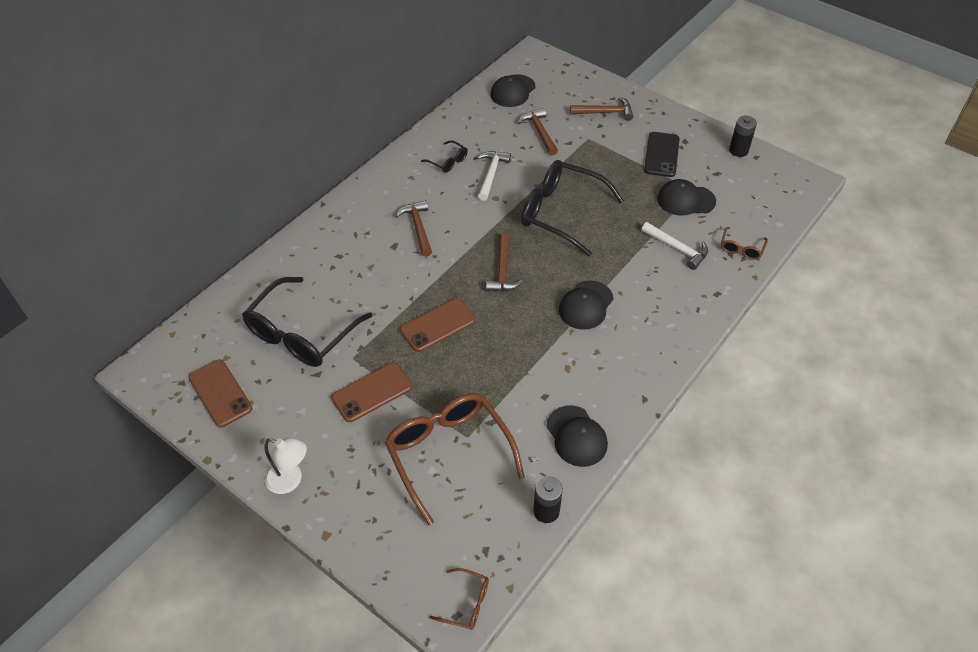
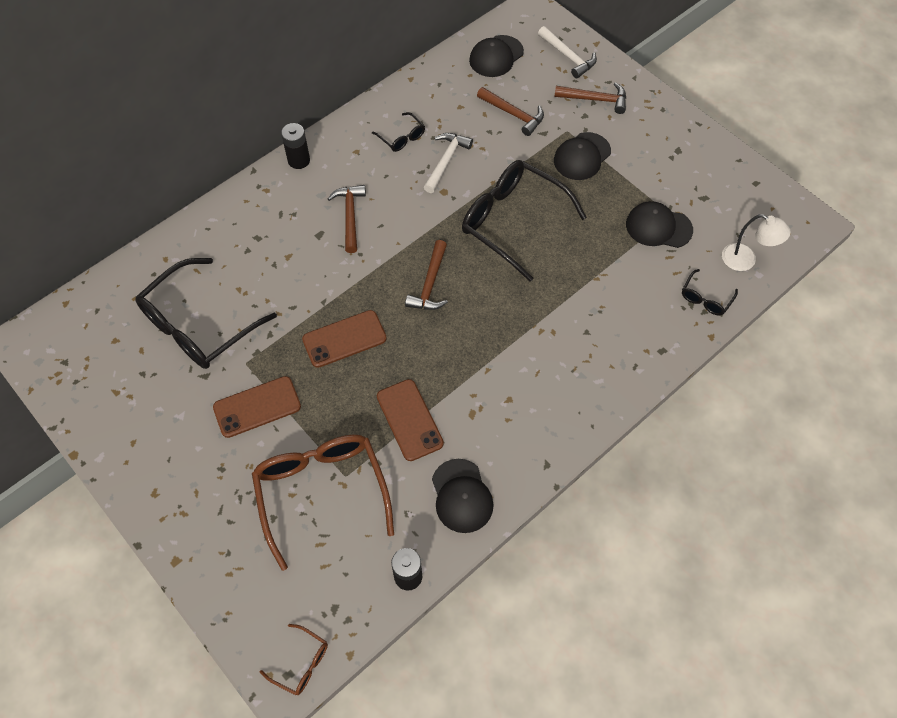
camera: 10 degrees right, 10 degrees up
brown phone [188,359,252,428] -> brown phone moved to [377,379,444,461]
white lamp [265,438,307,494] -> white lamp moved to [722,214,791,271]
brown hammer [518,108,558,155] -> brown hammer turned 135 degrees clockwise [477,87,544,136]
black cap [559,280,614,330] -> black cap moved to [554,132,611,180]
white hammer [641,222,708,270] -> white hammer moved to [538,26,597,78]
black phone [644,132,680,177] -> none
brown glasses [721,227,768,260] -> black glasses [682,269,738,315]
black battery [729,116,757,157] -> black battery moved to [281,123,310,169]

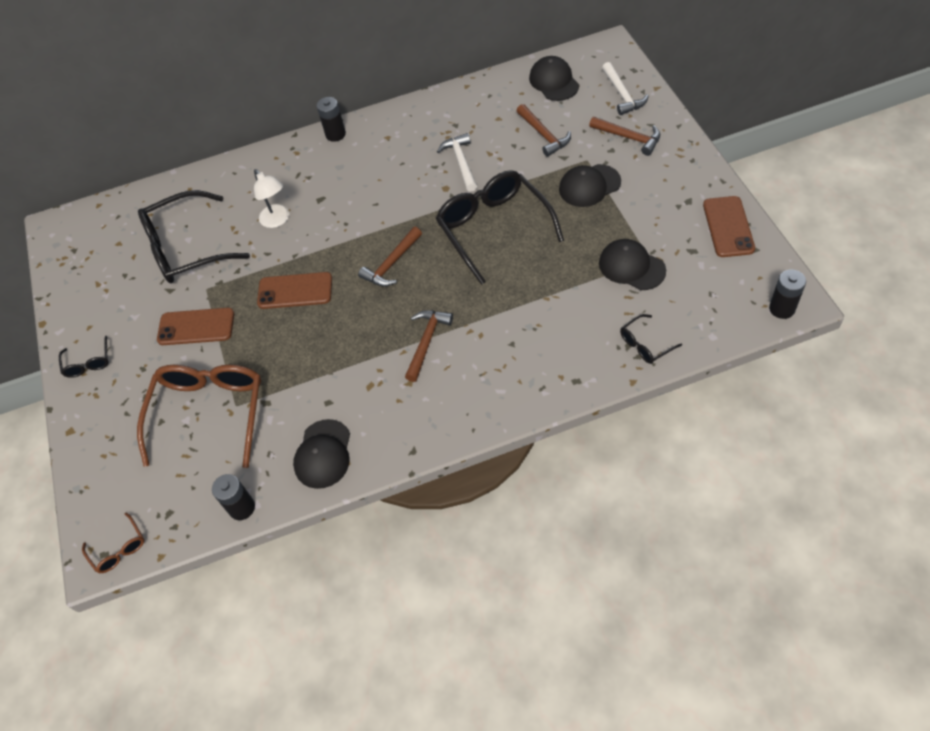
camera: 30 degrees right, 5 degrees down
brown hammer [327,185,366,253] -> brown hammer moved to [405,310,453,382]
black glasses [372,112,425,152] -> black glasses moved to [59,336,109,378]
brown phone [377,379,444,461] -> brown phone moved to [703,196,755,257]
white hammer [424,133,473,193] -> white hammer turned 60 degrees counterclockwise [437,133,477,192]
black cap [469,35,524,77] -> black cap turned 90 degrees clockwise [529,56,579,101]
white lamp [722,214,791,271] -> white lamp moved to [254,169,289,228]
none -> black battery [769,269,806,319]

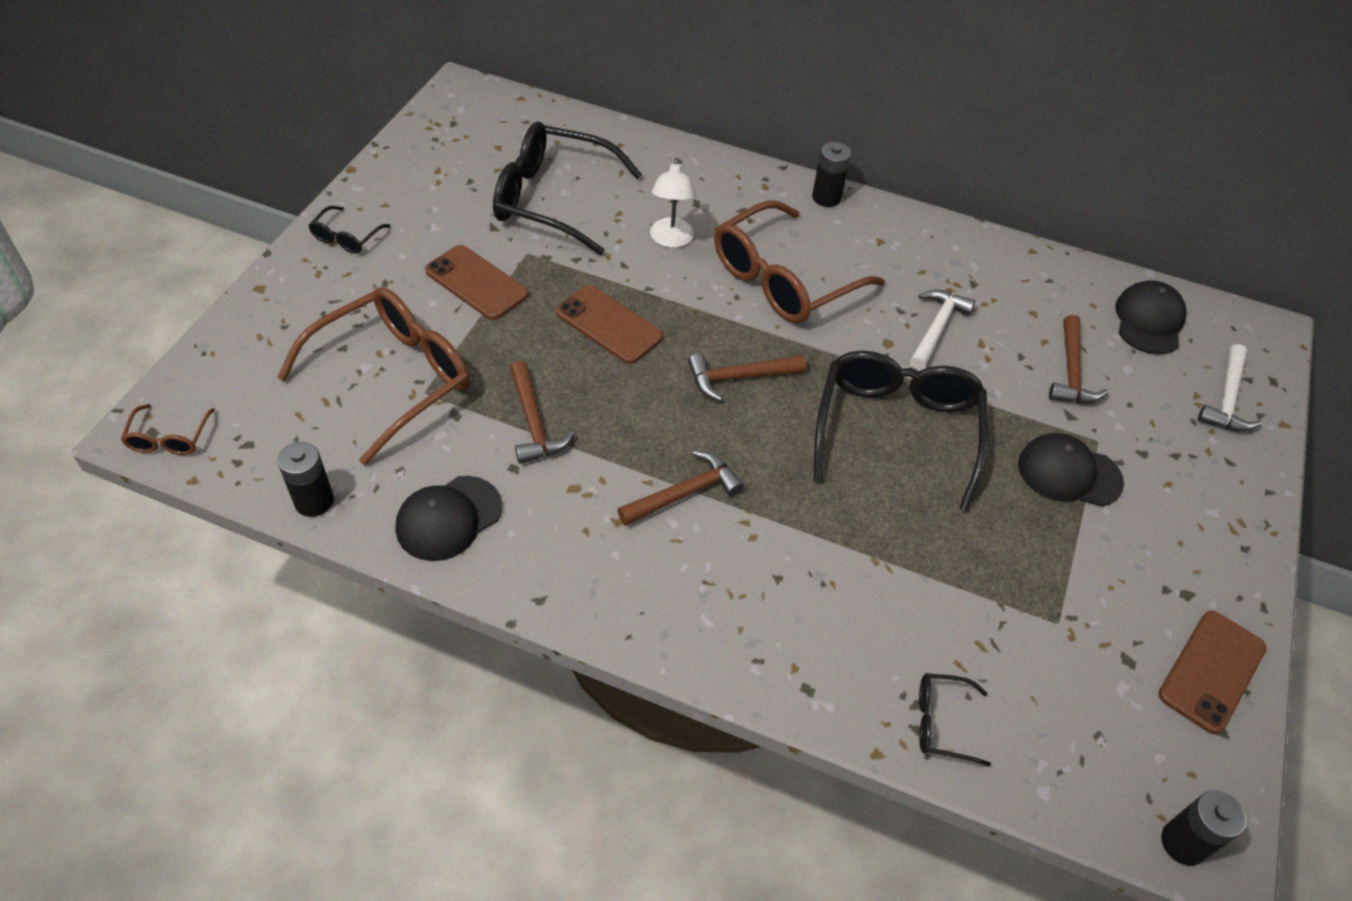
camera: 30 degrees right, 5 degrees down
brown hammer [589,117,660,156] -> brown hammer moved to [510,361,575,464]
black cap [599,239,666,290] -> none
none -> brown glasses [714,201,885,323]

